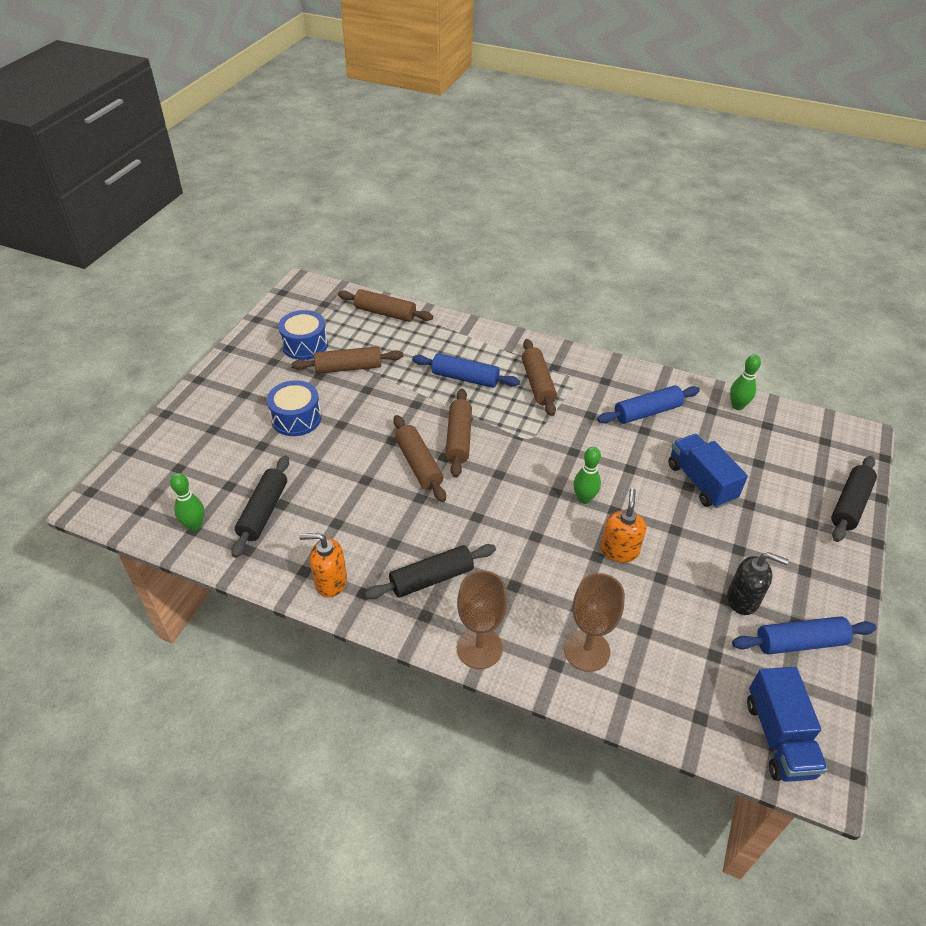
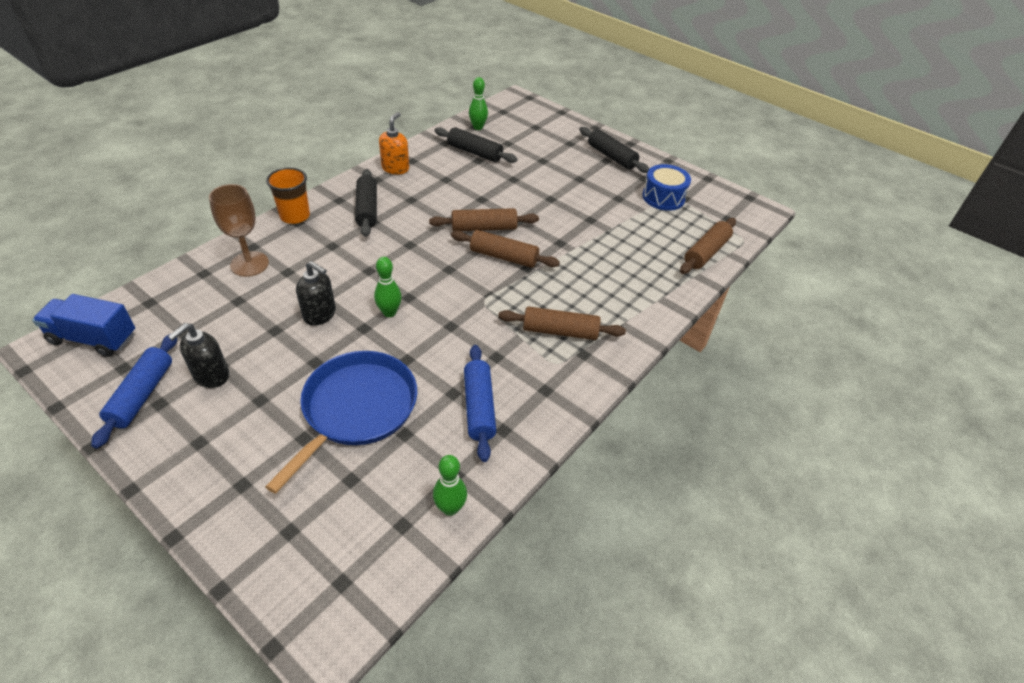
camera: 105 degrees right, 0 degrees up
blue drum [267,380,322,436] -> none
brown rolling pin [291,346,403,374] -> none
blue rolling pin [412,353,520,388] -> none
brown goblet [457,570,507,669] -> orange cup [266,167,310,224]
orange soap dispenser [601,488,646,563] -> black soap dispenser [296,261,336,326]
blue truck [668,434,748,508] -> blue pan [265,351,417,494]
black rolling pin [831,456,877,542] -> black rolling pin moved to [579,127,649,173]

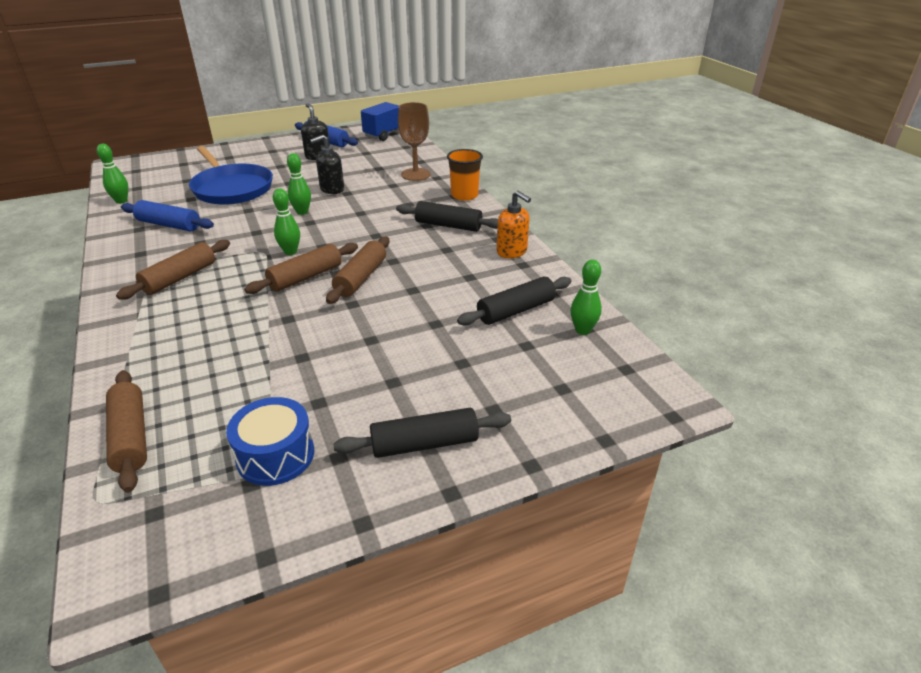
camera: 120 degrees right, 10 degrees down
none -> green bowling pin [273,189,300,255]

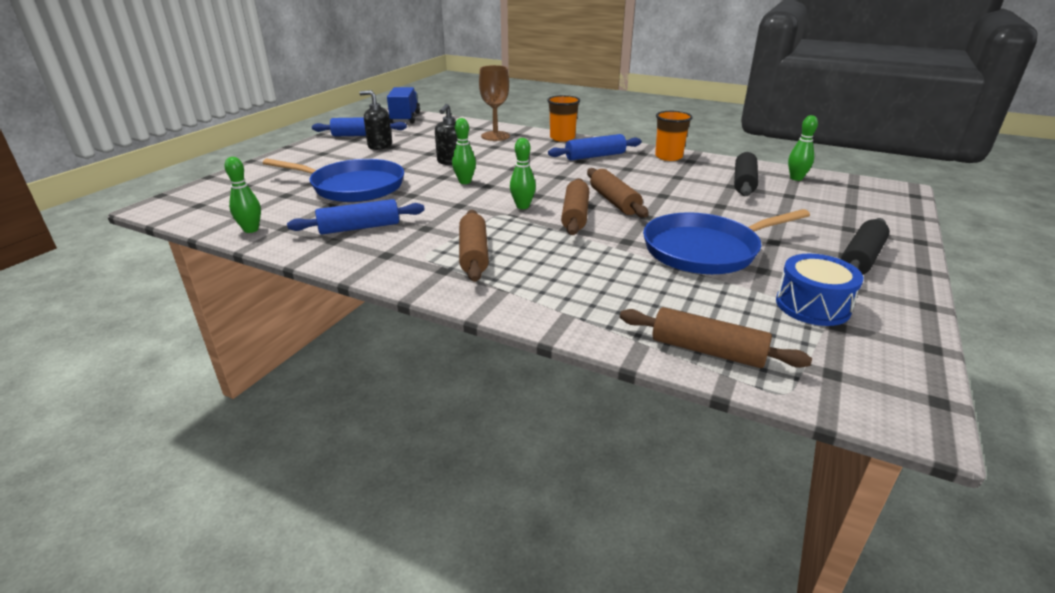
camera: 40 degrees left, 5 degrees down
black rolling pin [396,201,498,232] -> blue rolling pin [548,134,642,160]
orange soap dispenser [497,190,531,258] -> orange cup [655,111,693,161]
none -> blue pan [643,209,810,274]

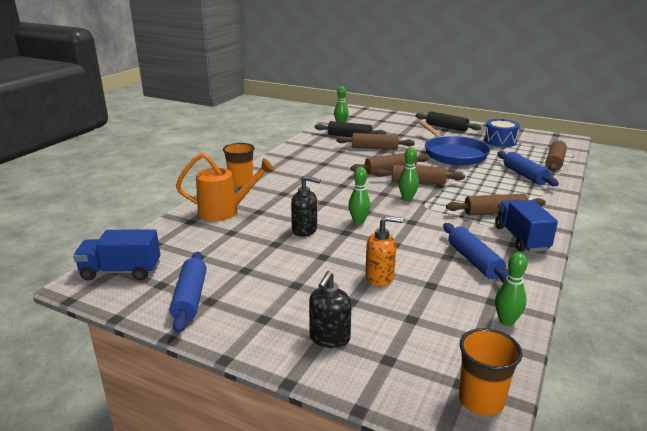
camera: 90 degrees left, 5 degrees down
blue pan [263,158,404,202] -> orange soap dispenser [365,216,403,286]
black soap dispenser [359,90,392,150] -> black soap dispenser moved to [309,271,351,348]
brown goblet [479,65,510,141] -> orange watering can [176,153,274,221]
blue rolling pin [548,134,642,160] -> blue rolling pin moved to [497,151,559,186]
orange cup [655,111,693,161] -> orange cup moved to [459,328,522,416]
none -> brown rolling pin [336,133,415,150]
none -> blue truck [495,200,558,252]

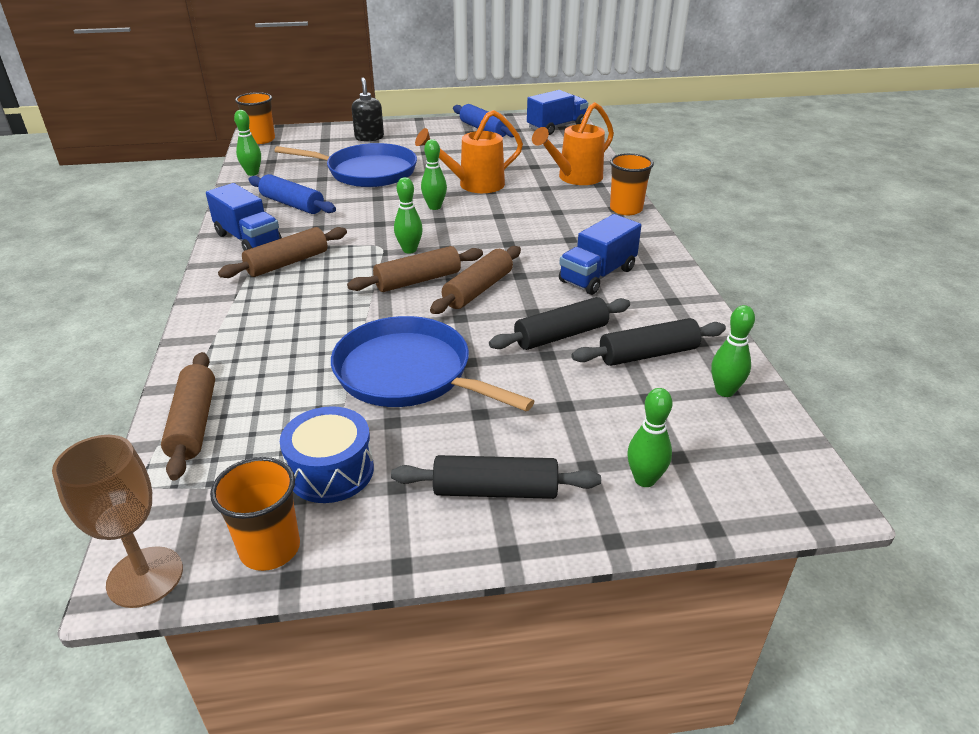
camera: 145 degrees right, 10 degrees up
black soap dispenser [291,175,321,237] -> orange watering can [415,110,523,193]
brown rolling pin [336,133,415,150] -> black rolling pin [489,297,630,350]
orange soap dispenser [365,216,403,286] -> blue pan [275,143,417,187]
blue rolling pin [497,151,559,186] -> none
none -> brown goblet [52,435,183,608]
none -> orange cup [210,457,300,571]
none -> blue truck [559,214,641,295]
none -> green bowling pin [627,388,672,487]

